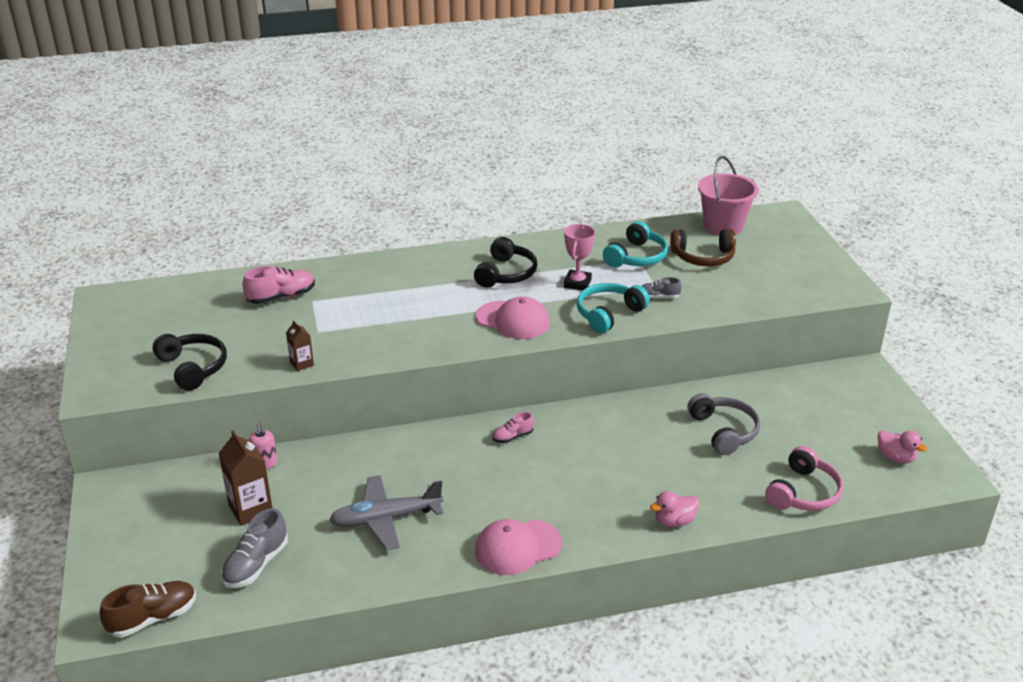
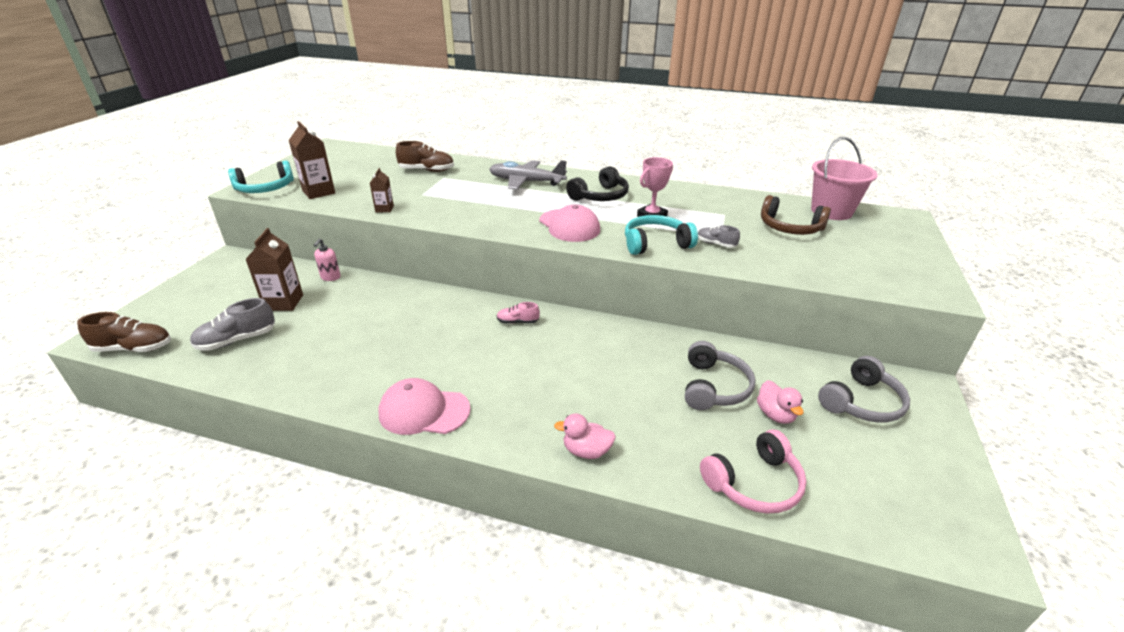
camera: 30 degrees right, 0 degrees up
black headphones [152,334,227,391] -> brown carton [289,121,335,199]
pink shoe [243,266,315,304] -> brown shoe [396,141,454,172]
grey plane [329,475,443,550] -> grey plane moved to [489,160,567,190]
turquoise headphones [603,221,668,267] -> turquoise headphones moved to [228,161,294,193]
pink duck [878,430,927,463] -> pink duck moved to [757,380,804,424]
none -> grey headphones [818,356,910,423]

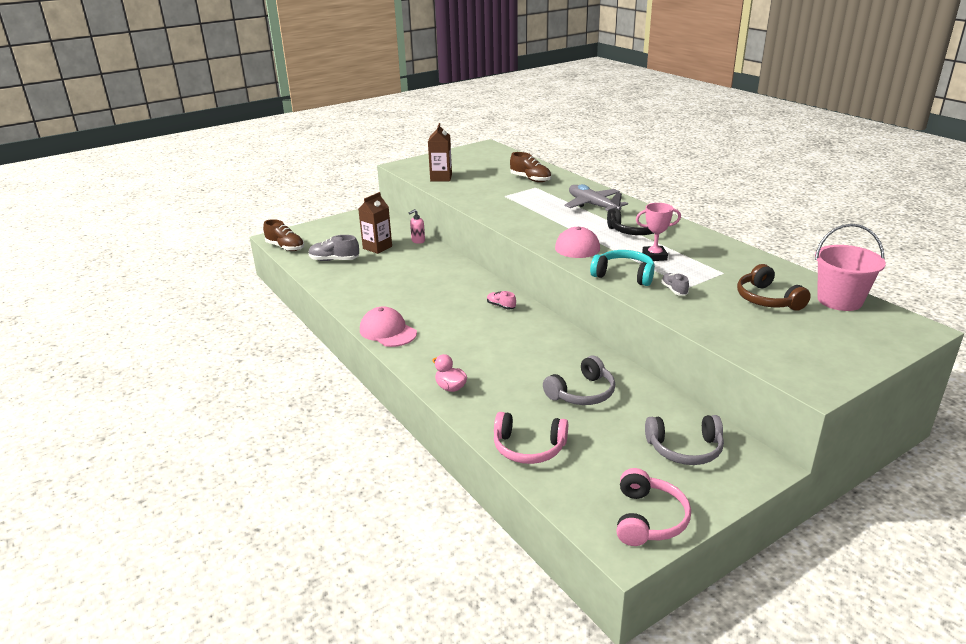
camera: 40 degrees right, 5 degrees down
turquoise headphones [228,161,294,193] -> none
brown carton [370,168,394,212] -> none
pink duck [757,380,804,424] -> none
none -> pink headphones [617,468,691,546]

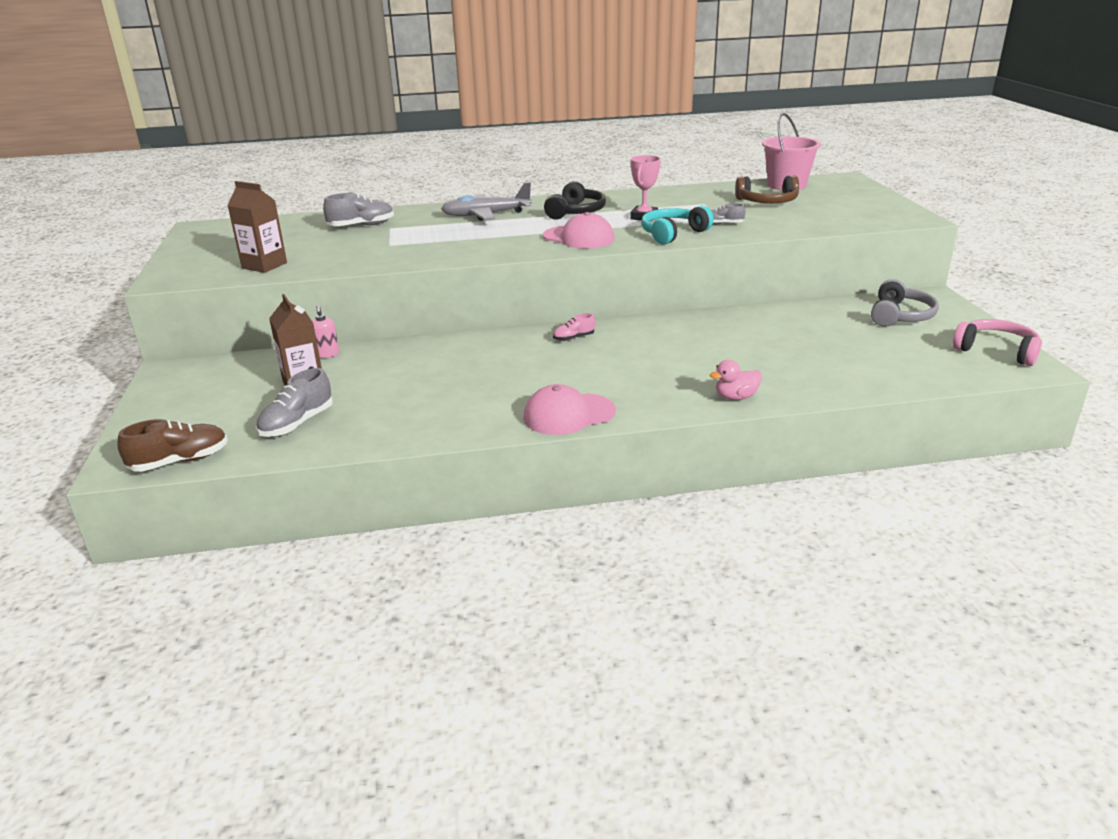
camera: 65 degrees left, 0 degrees up
pink headphones [494,412,568,464] -> none
brown shoe [510,152,551,182] -> grey shoe [323,193,394,226]
grey headphones [543,355,615,405] -> none

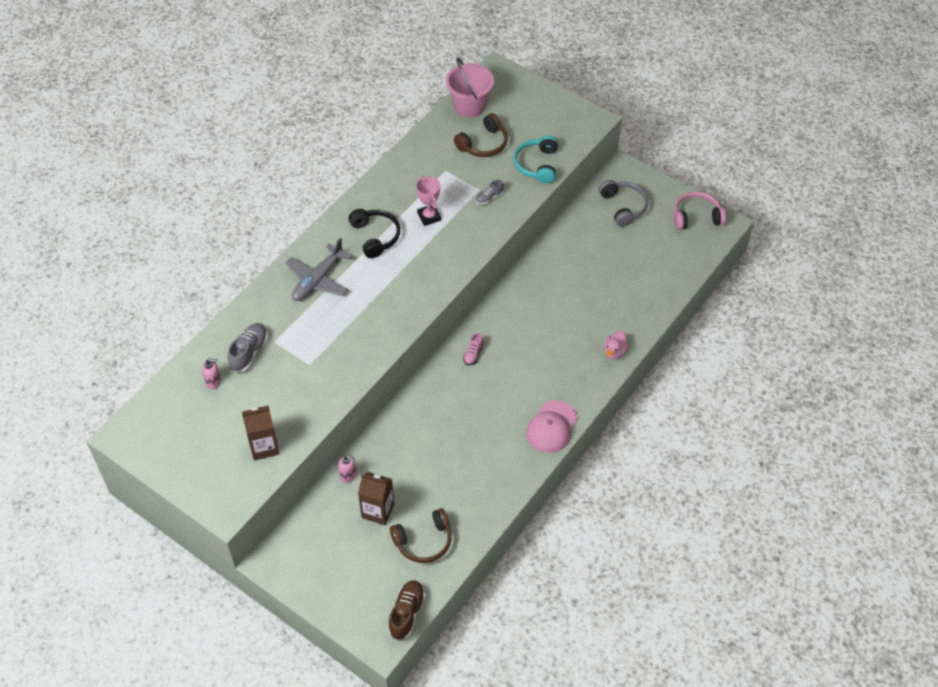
camera: 45 degrees left, 25 degrees up
grey shoe [256,368,333,437] -> brown headphones [390,508,452,563]
pink cap [543,212,615,249] -> none
turquoise headphones [641,205,714,245] -> turquoise headphones moved to [514,135,558,184]
none -> pink soap dispenser [202,358,221,390]

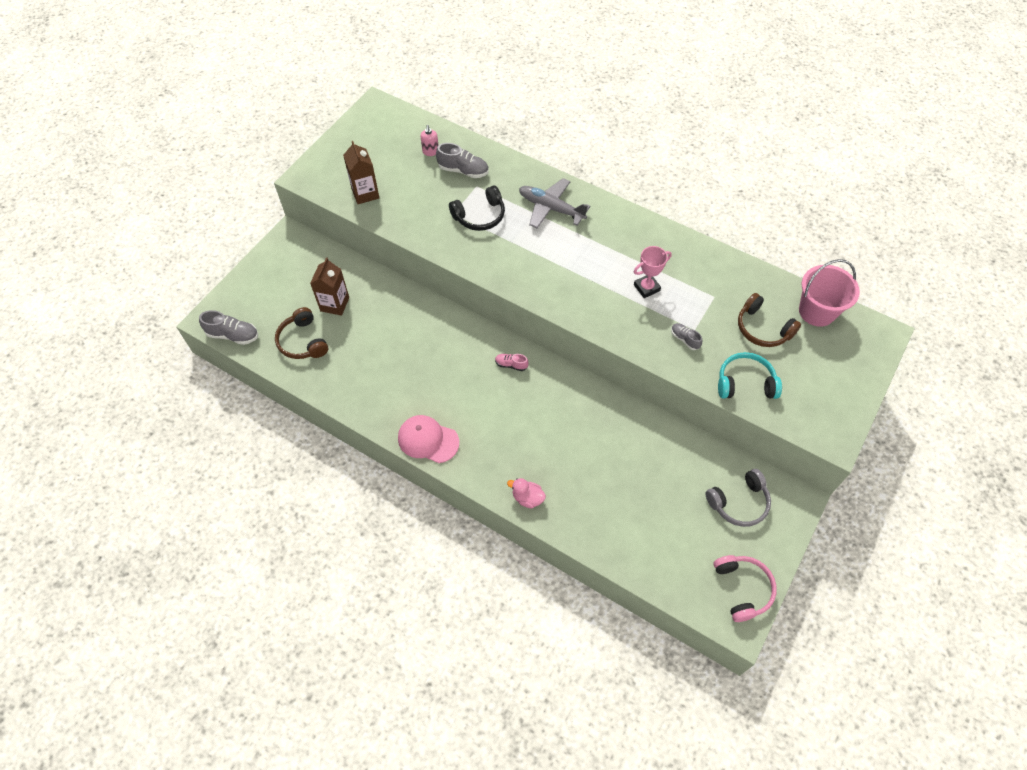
camera: 85 degrees right, 5 degrees up
pink soap dispenser [338,455,356,483] -> none
black headphones [349,209,400,258] -> black headphones moved to [449,185,505,231]
brown shoe [388,580,425,640] -> grey shoe [199,310,258,345]

